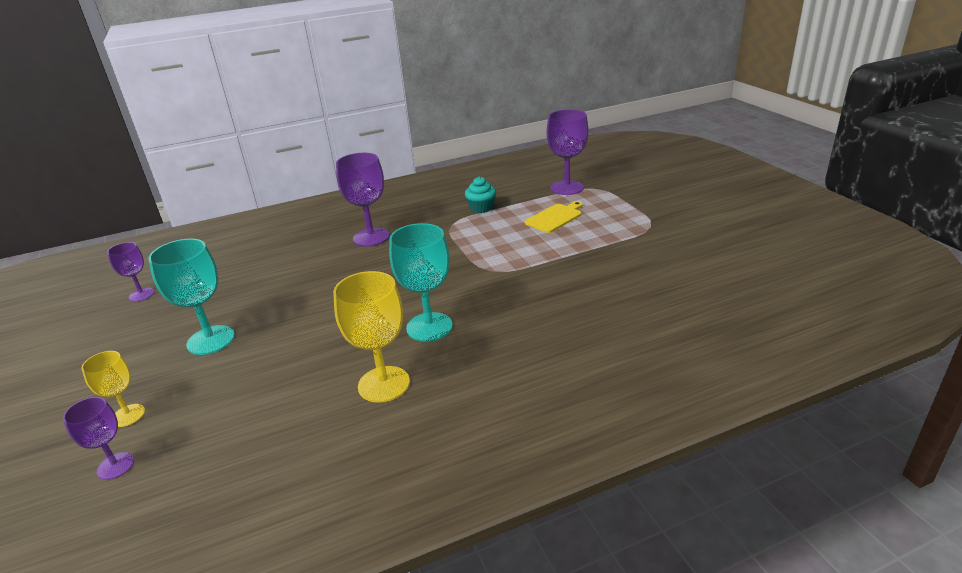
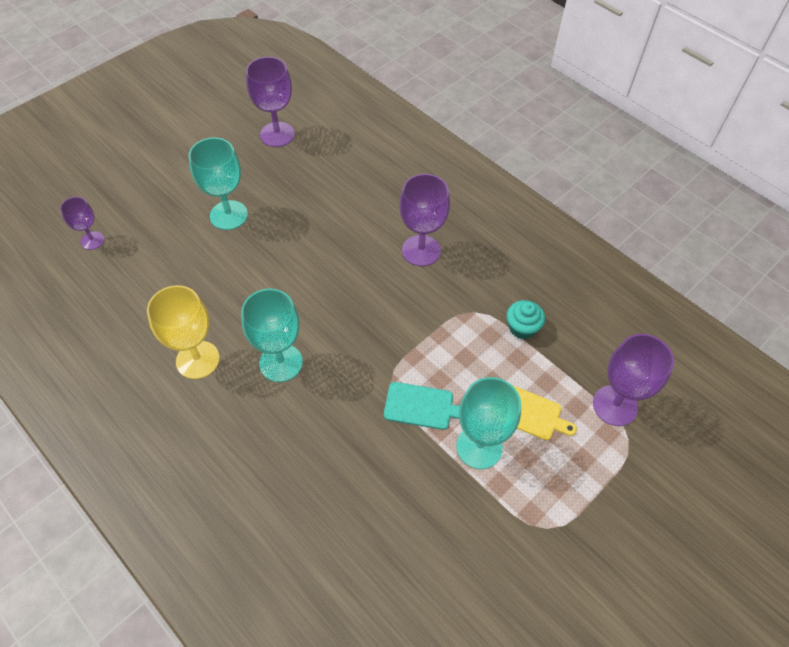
camera: 65 degrees right, 25 degrees up
yellow goblet [81,351,145,427] -> none
purple goblet [107,242,155,302] -> purple goblet [246,57,295,147], size x1.70
none -> turquoise cutting board [384,382,460,430]
none -> turquoise goblet [456,377,521,469]

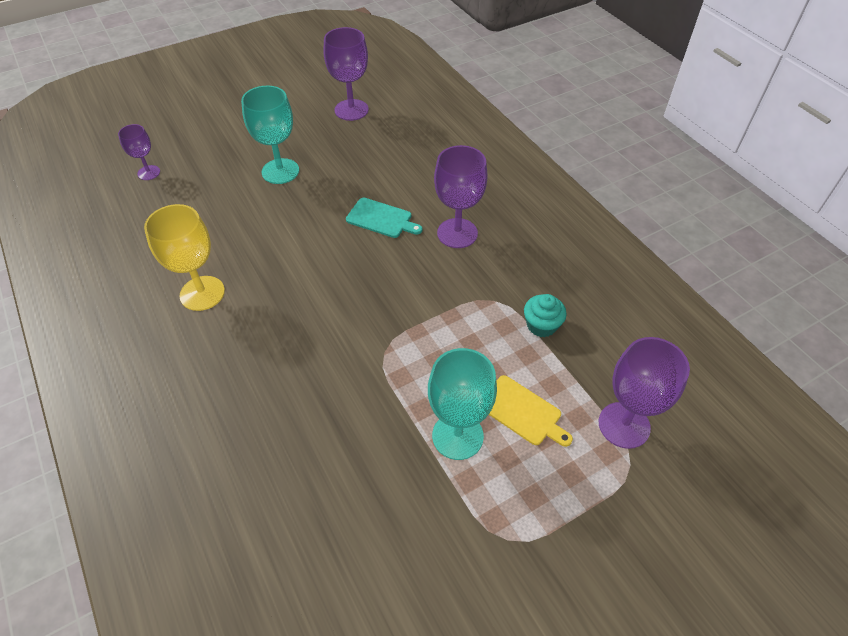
camera: 15 degrees right, 5 degrees down
turquoise goblet [241,289,303,382] -> none
turquoise cutting board [384,382,460,430] -> turquoise cutting board moved to [346,198,423,238]

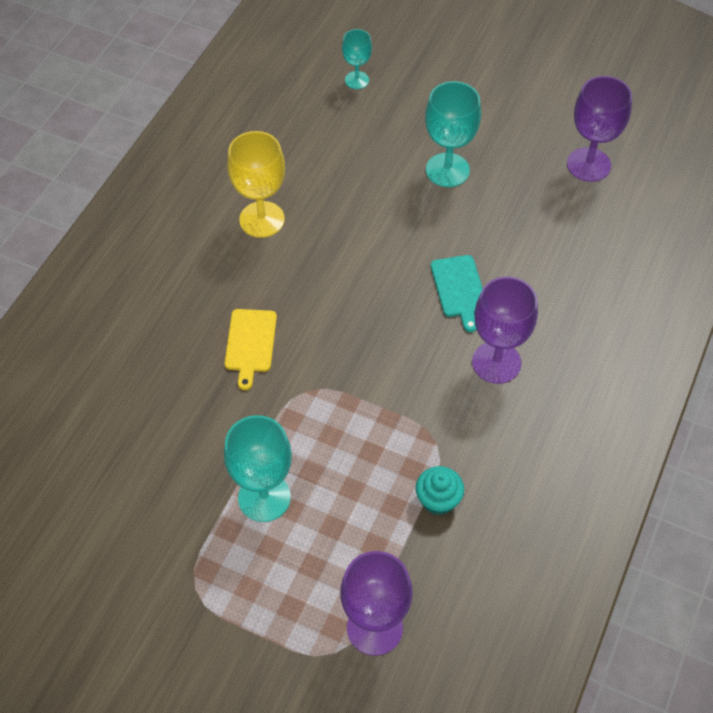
camera: 55 degrees right, 5 degrees up
purple goblet [118,124,160,180] -> turquoise goblet [342,29,372,89]
yellow cutting board [489,375,573,447] -> yellow cutting board moved to [225,309,277,390]

